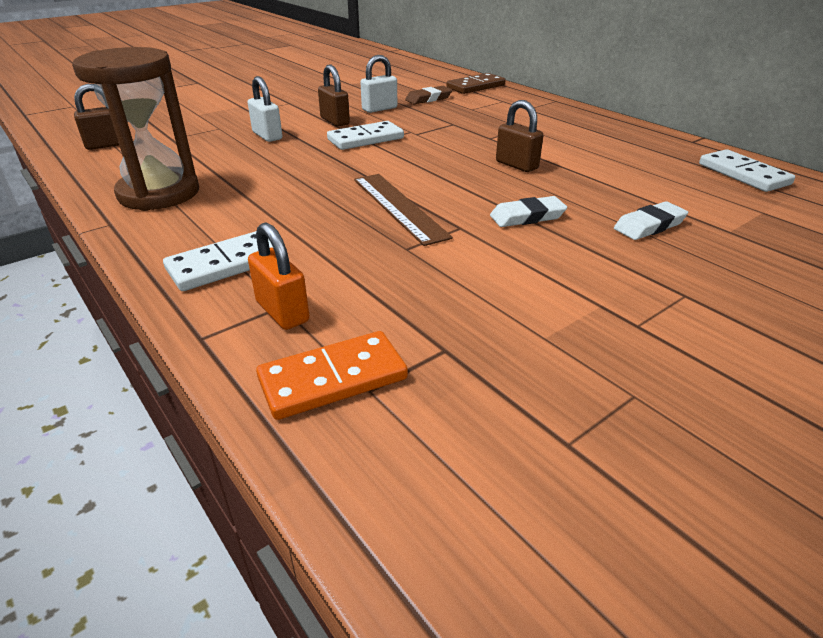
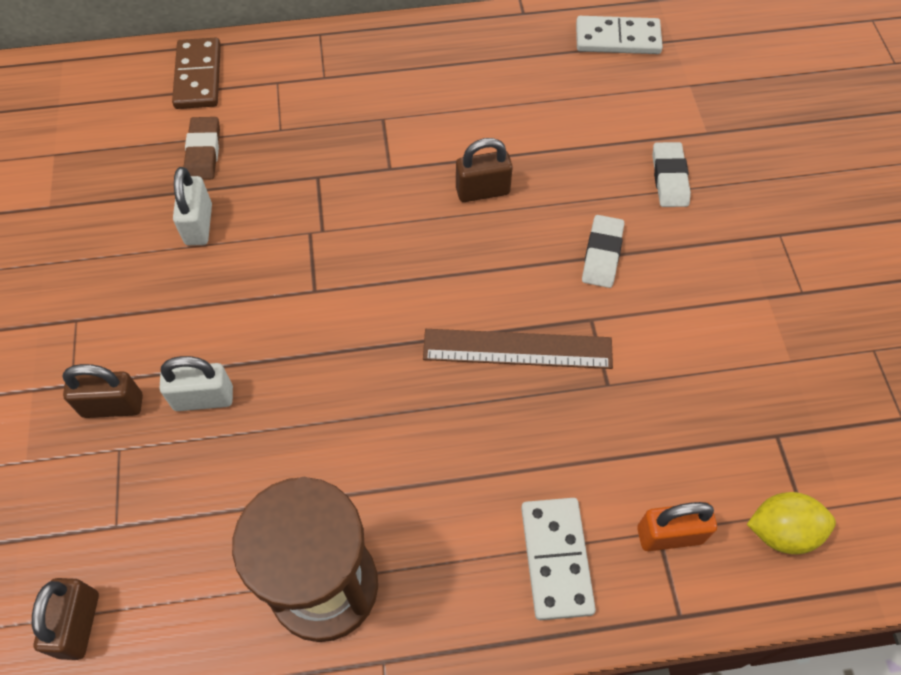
camera: 60 degrees left, 25 degrees up
orange domino [256,331,408,420] -> yellow lemon [747,492,836,554]
brown padlock [318,65,350,127] -> brown padlock moved to [62,364,143,418]
white domino [327,121,404,150] -> none

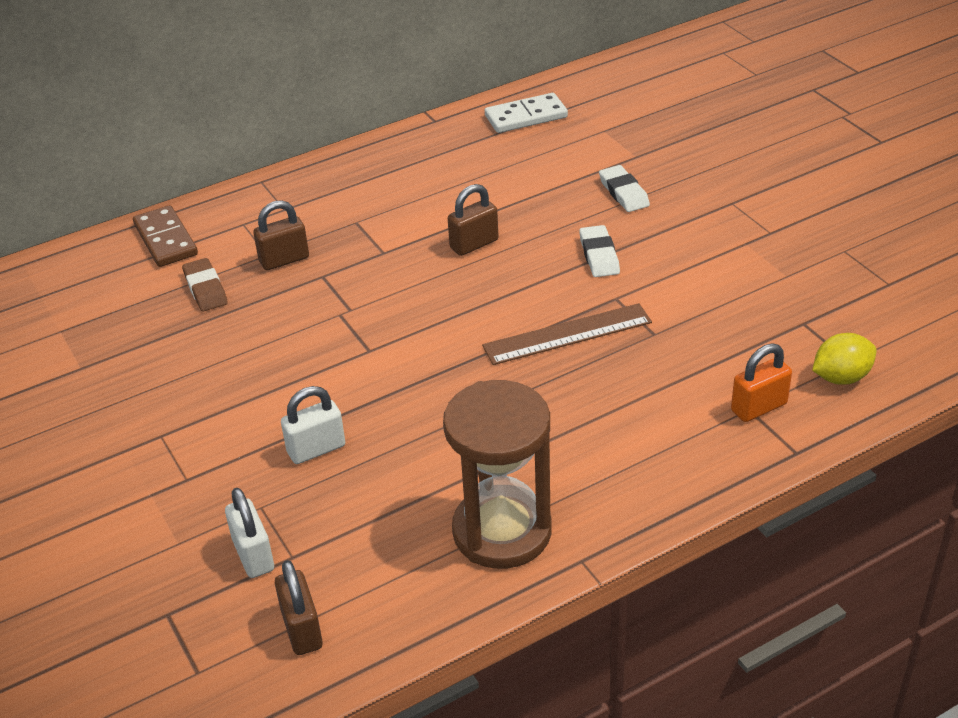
camera: 20 degrees left, 20 degrees down
brown padlock [62,364,143,418] -> brown padlock moved to [253,200,309,270]
white padlock [173,167,212,246] -> white padlock moved to [225,488,274,578]
white domino [521,498,596,620] -> none

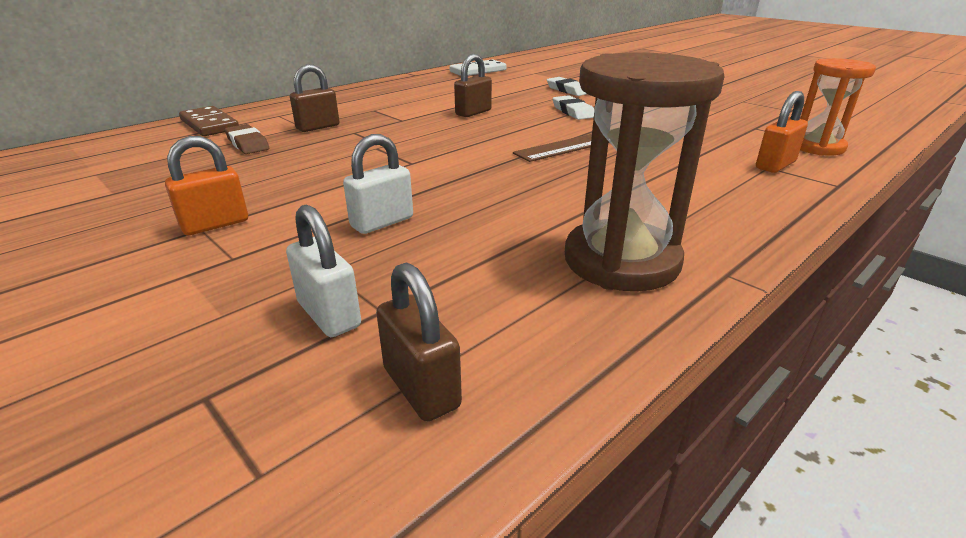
camera: 15 degrees left, 10 degrees down
yellow lemon [812,333,876,385] -> orange hourglass [800,58,876,156]
none -> orange padlock [165,136,248,235]

